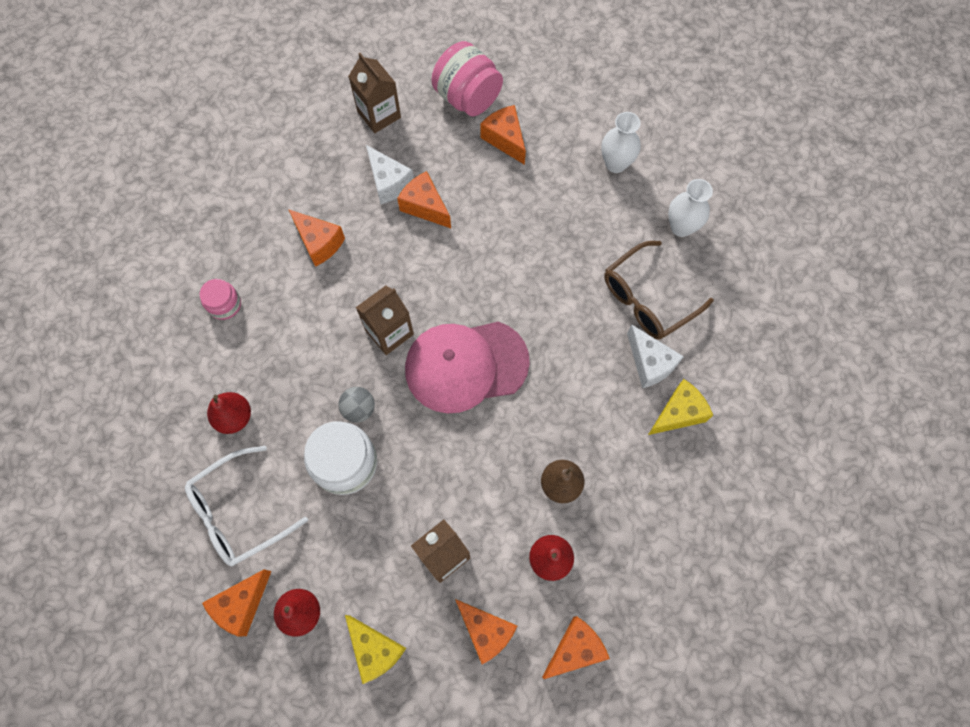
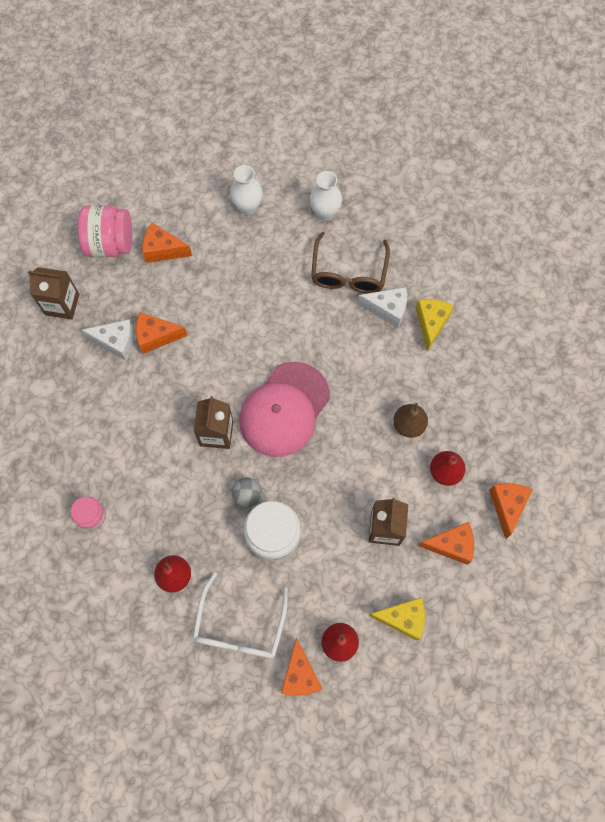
camera: 45 degrees left, 0 degrees up
orange cheese [288,209,345,267] -> none

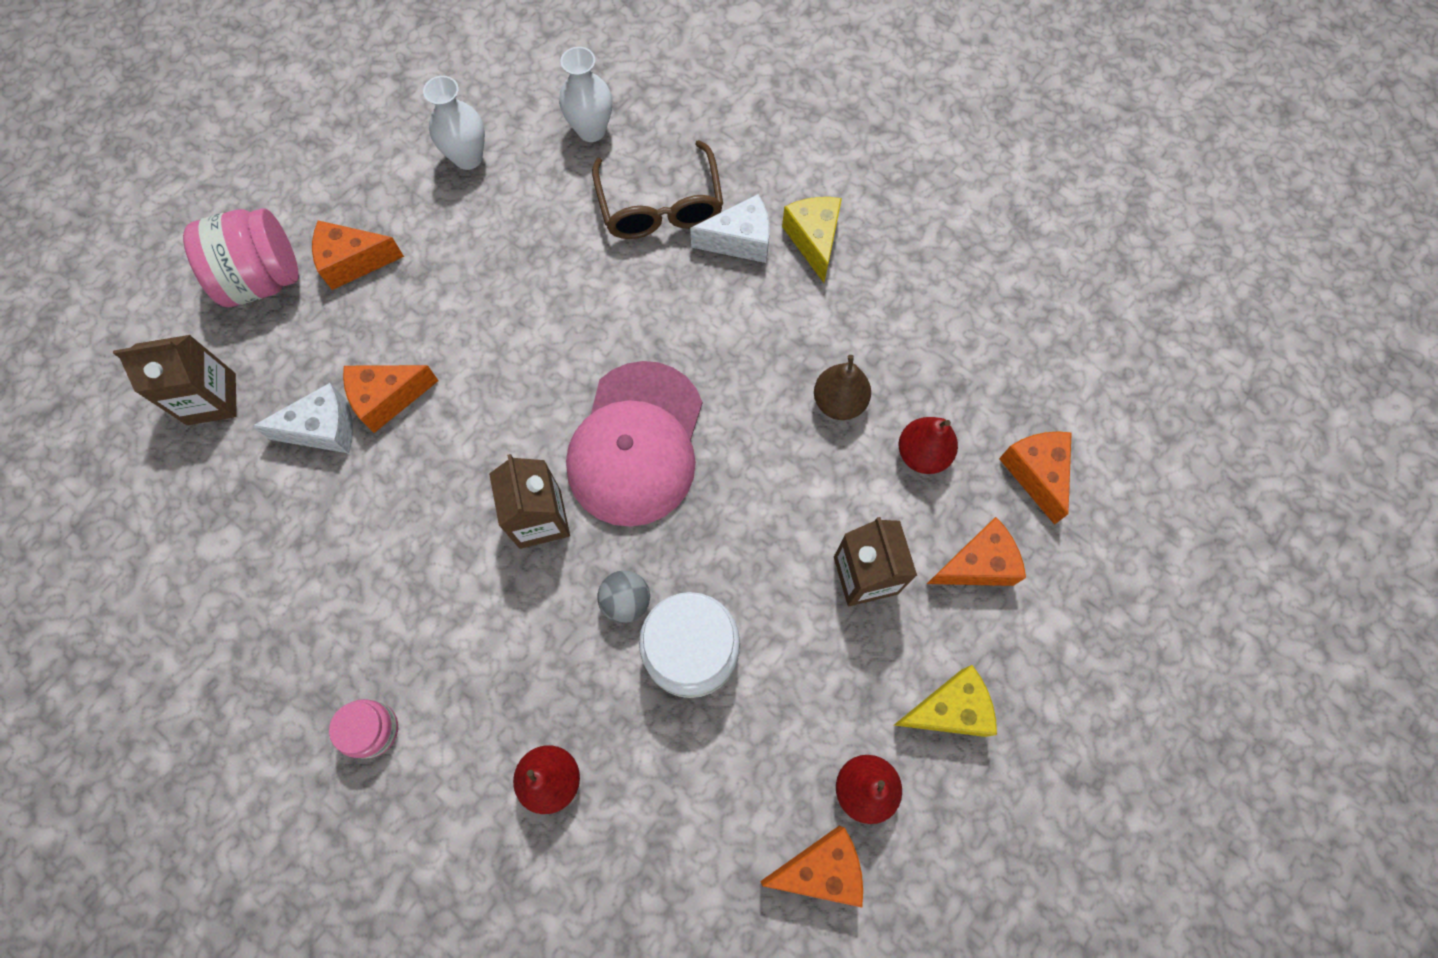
camera: 20 degrees left, 0 degrees up
white glasses [192,572,288,658] -> none
orange cheese [281,638,322,696] -> orange cheese turned 75 degrees counterclockwise [760,826,863,908]

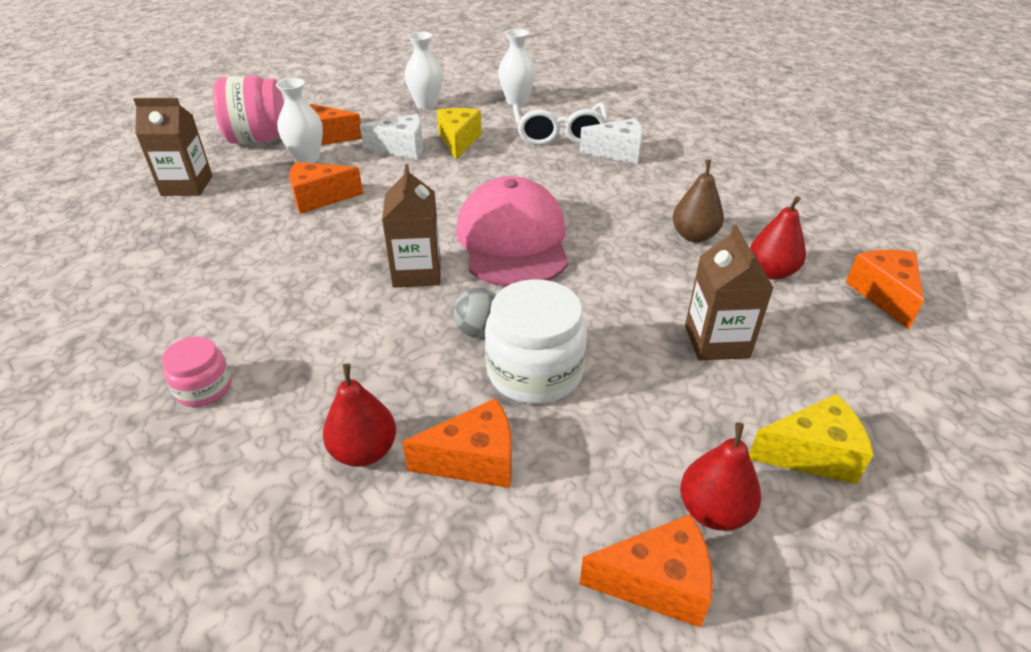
camera: 10 degrees right, 30 degrees down
white cheese [252,383,353,454] -> white cheese moved to [360,114,423,159]
pink cap [566,361,702,527] -> pink cap turned 150 degrees clockwise [456,176,568,287]
brown glasses [592,140,723,239] -> white glasses [513,103,608,145]
yellow cheese [782,197,842,283] -> yellow cheese moved to [437,108,481,160]
orange cheese [927,517,1026,586] -> orange cheese moved to [402,398,512,488]
none -> white vase [276,78,323,163]

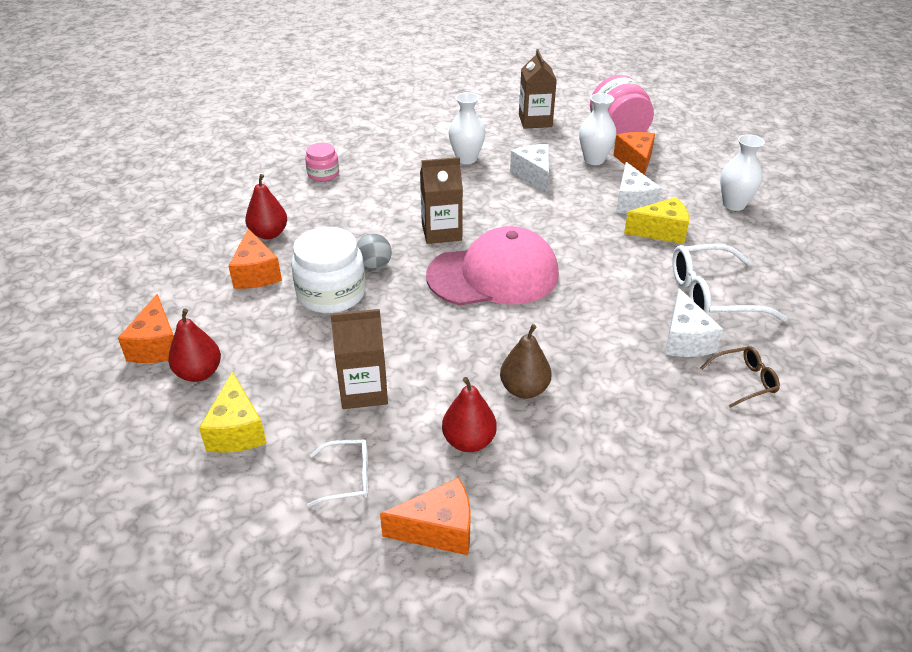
camera: 85 degrees right, 0 degrees up
orange cheese [289,162,363,214] -> white cheese [510,144,549,194]
white vase [498,29,536,106] -> white vase moved to [449,92,486,164]
none -> white glasses [307,439,368,507]
none -> brown glasses [700,346,780,408]

